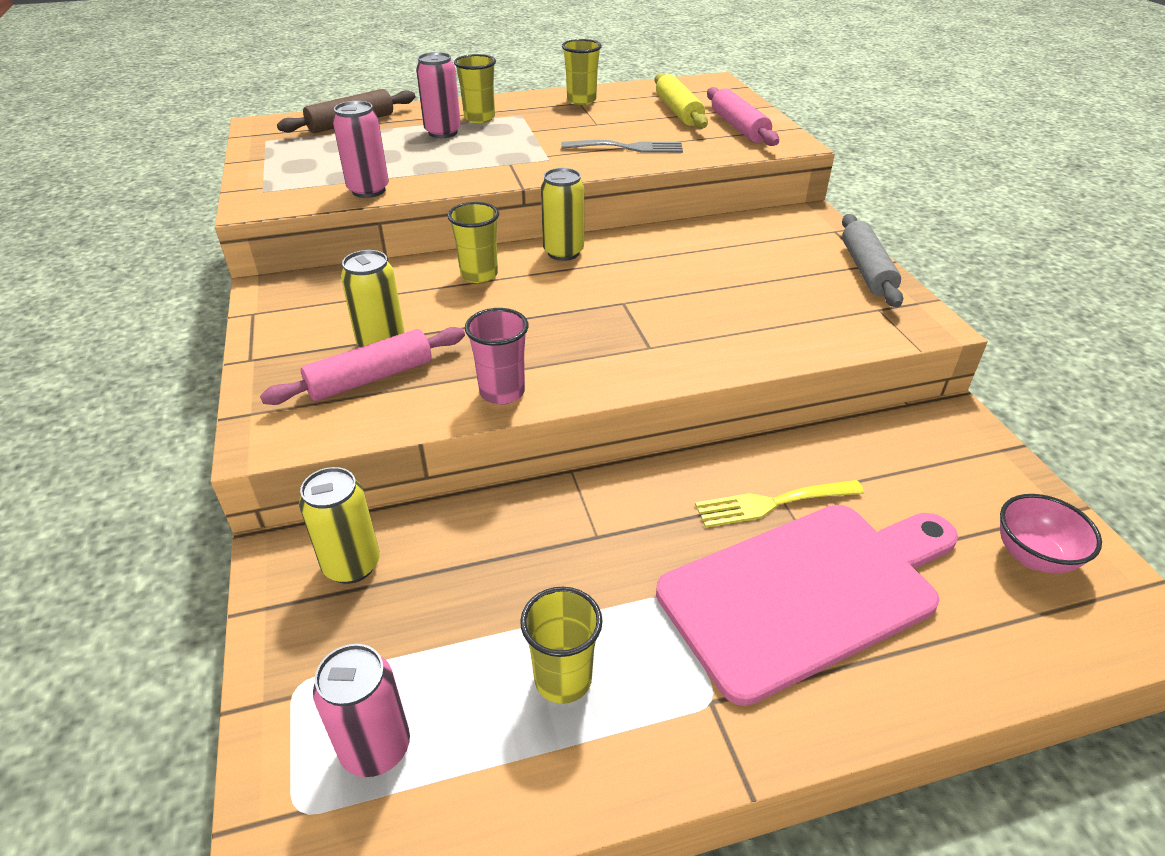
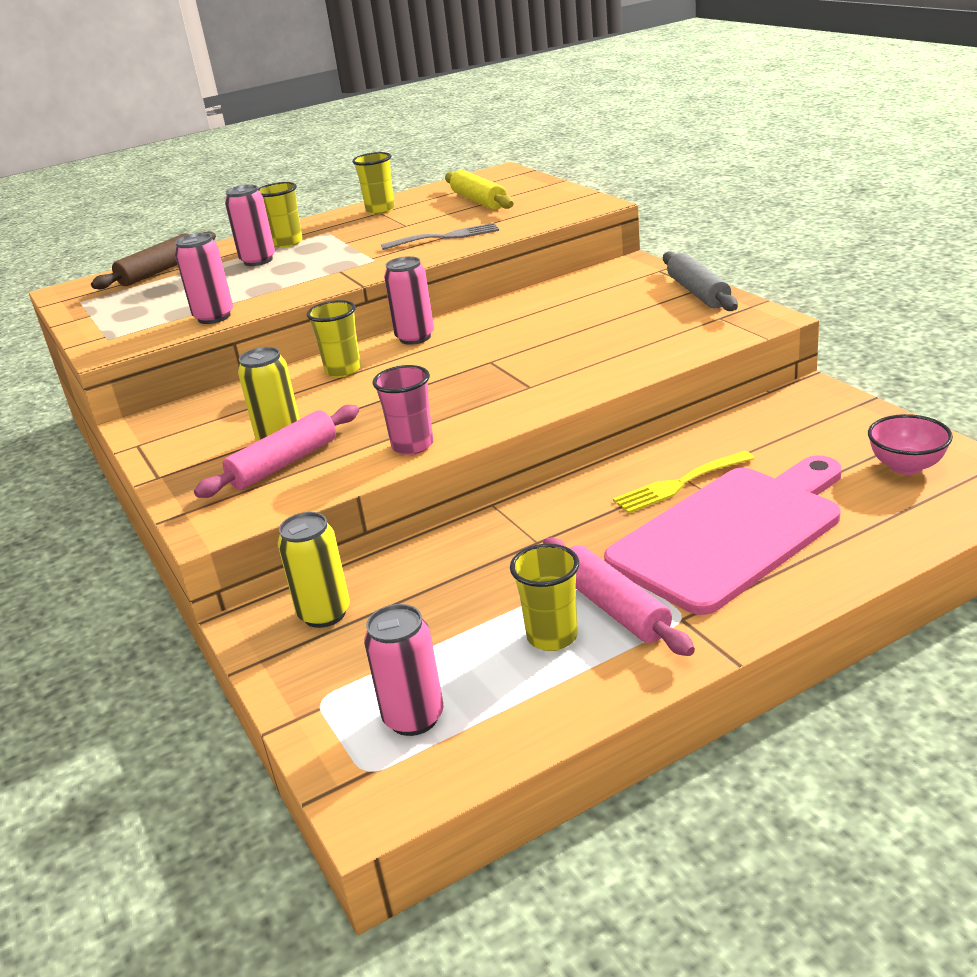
camera: 10 degrees left, 10 degrees down
yellow can [541,168,584,261] -> pink can [384,256,434,345]
pink rolling pin [707,87,779,146] -> pink rolling pin moved to [543,538,695,656]

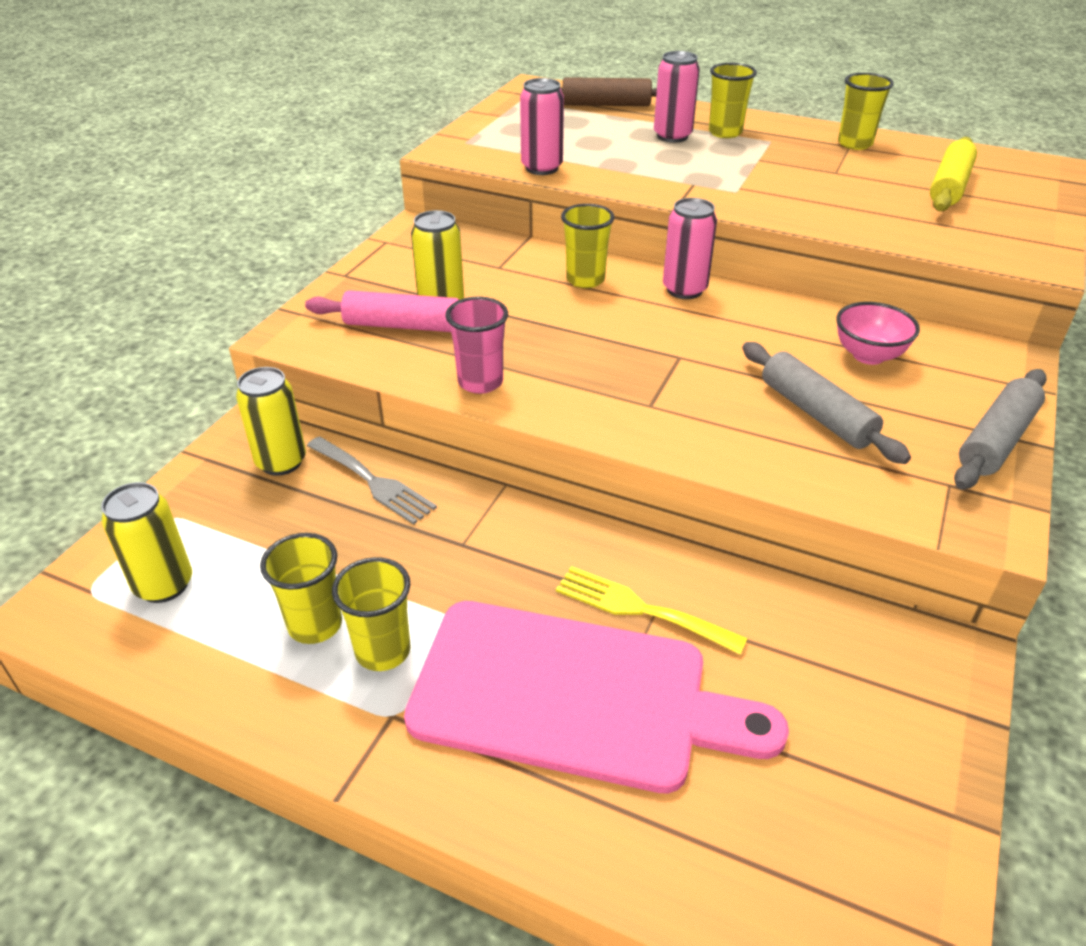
camera: 50 degrees right, 10 degrees up
pink can [364,604,444,736] -> yellow can [101,482,192,603]
grey fork [381,223,499,250] -> grey fork moved to [307,436,437,525]
pink rolling pin [543,538,695,656] -> yellow cup [332,557,411,671]
pink bowl [868,414,953,475] -> pink bowl moved to [836,302,920,365]
none -> grey rolling pin [742,342,911,464]

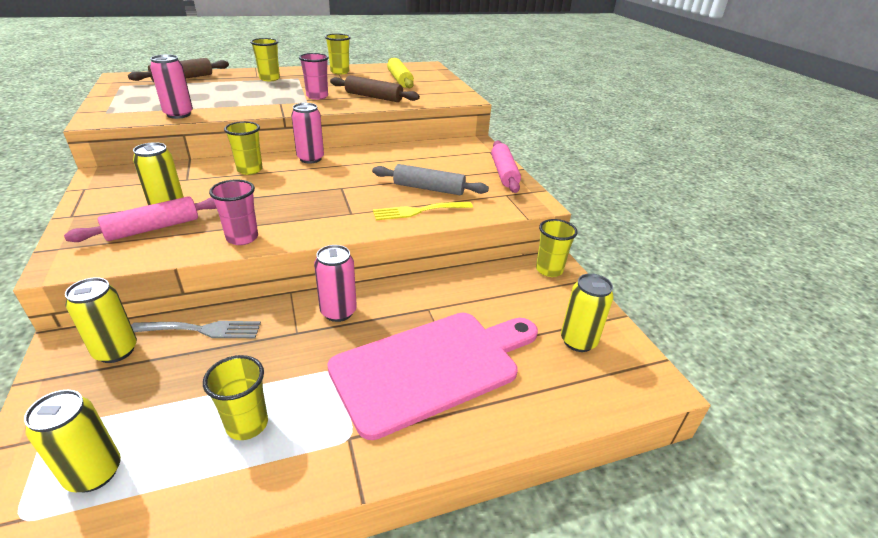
camera: 45 degrees left, 5 degrees down
yellow cup [332,557,411,671] -> yellow cup moved to [536,219,578,277]
yellow fork [556,566,748,655] -> yellow fork moved to [373,202,473,220]
pink can [654,51,700,143] -> pink can moved to [314,245,357,322]
pink bowl [836,302,920,365] -> none
grey rolling pin [954,369,1047,490] -> pink rolling pin [491,141,521,193]
none -> pink cup [299,53,329,100]
none -> brown rolling pin [330,75,420,102]
none -> yellow can [561,273,614,352]

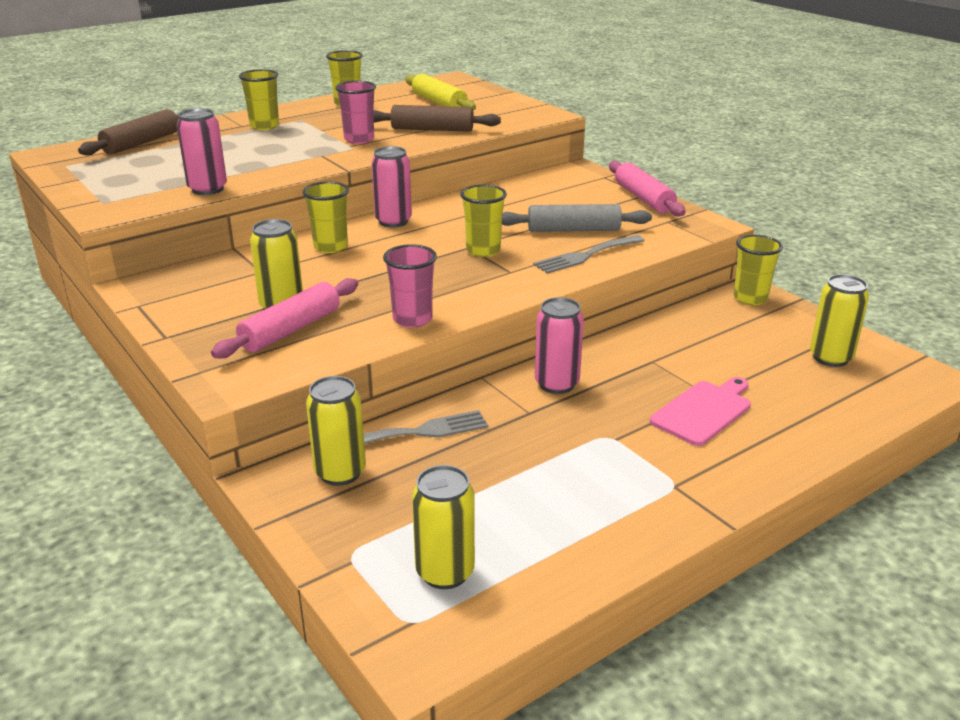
camera: 15 degrees left, 5 degrees down
yellow cup [203,355,268,440] -> yellow cup moved to [460,185,507,257]
pink cutting board [327,313,538,440] -> pink cutting board [650,377,751,446], size x0.51
yellow fork [373,202,473,220] -> grey fork [533,235,645,274]

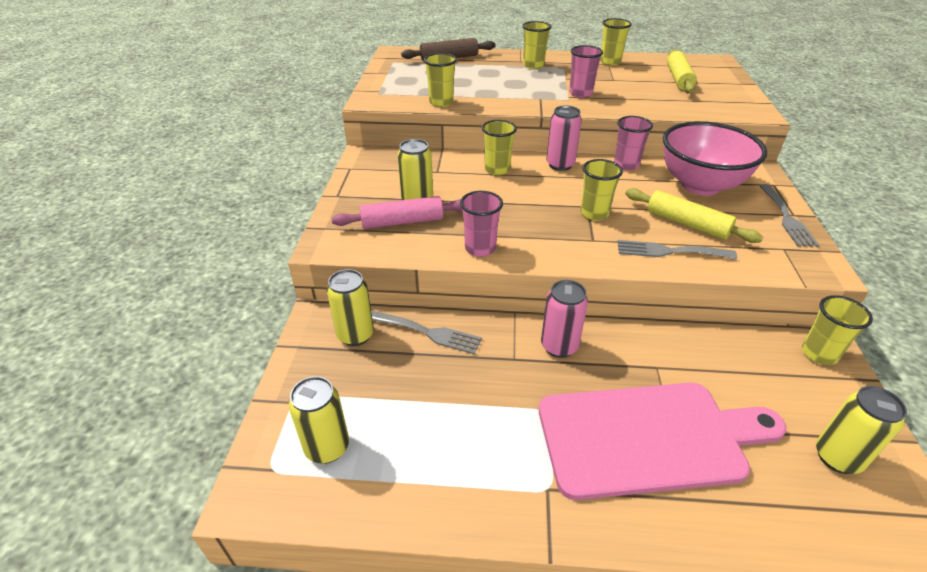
camera: 40 degrees right, 10 degrees up
pink can [177,108,227,195] -> yellow cup [424,53,457,107]
brown rolling pin [374,105,501,132] -> none
grey rolling pin [502,204,652,232] -> yellow rolling pin [625,188,763,243]
pink rolling pin [609,161,686,216] -> grey fork [760,184,819,247]
pink cutting board [650,377,751,446] -> pink cutting board [539,383,787,500], size x1.97
none -> pink cup [614,116,653,171]
none -> pink bowl [663,121,767,196]

